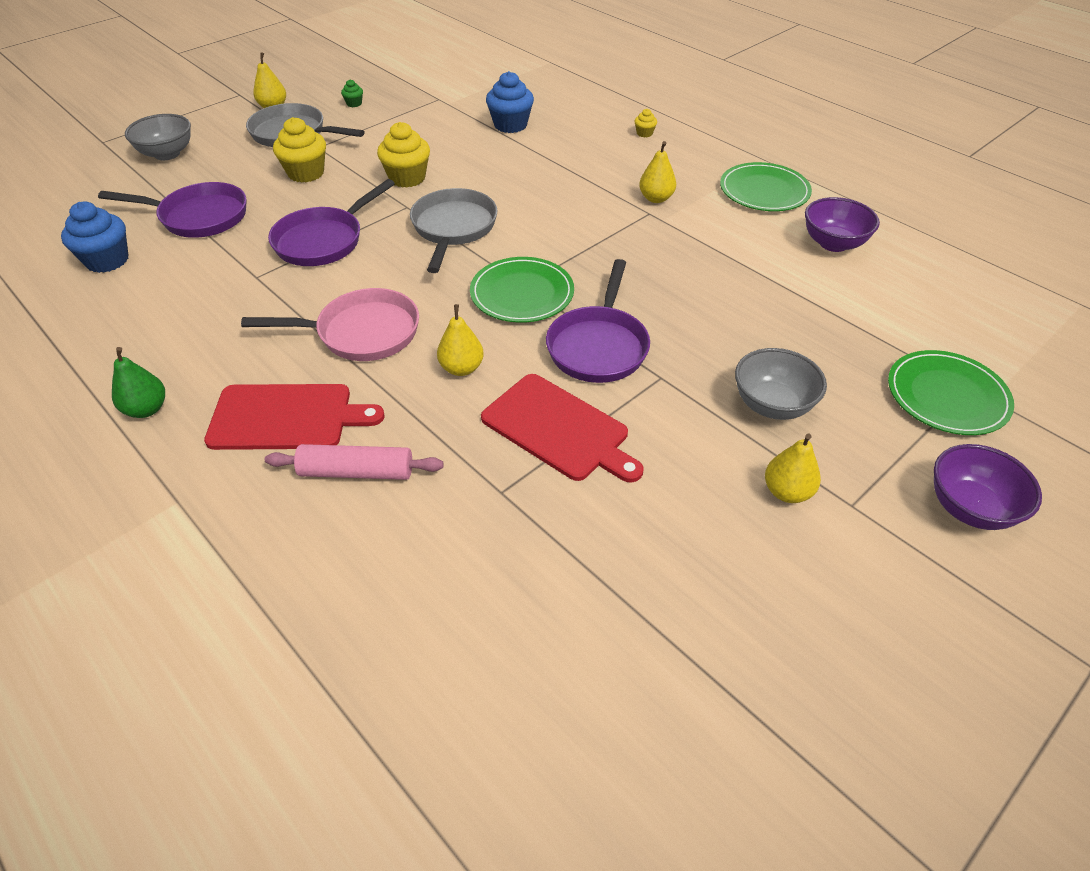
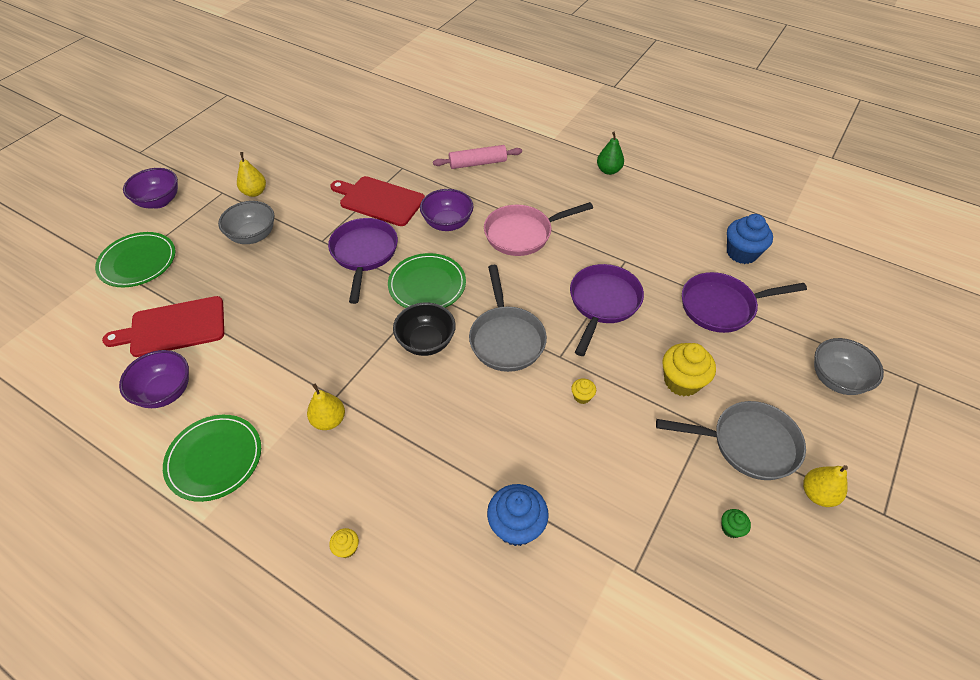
camera: 165 degrees right, 5 degrees up
red cutting board [204,384,385,450] -> red cutting board moved to [102,296,224,357]
yellow cupcake [377,122,430,188] -> yellow cupcake [571,378,596,404], size x0.47
yellow pear [437,304,484,376] -> purple bowl [420,189,474,231]
none -> black bowl [393,302,456,356]

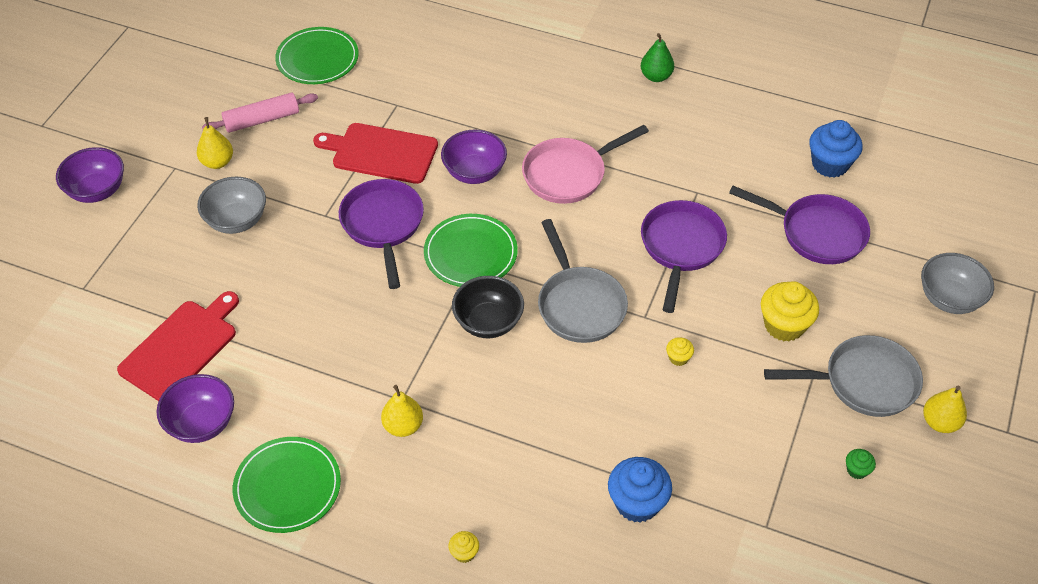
camera: 10 degrees left, 0 degrees up
green plate [95,232,175,287] -> green plate moved to [275,27,359,84]
red cutting board [102,296,224,357] -> red cutting board turned 150 degrees clockwise [117,291,239,401]
pink rolling pin [433,145,522,169] -> pink rolling pin moved to [202,93,318,133]
purple pan [682,272,807,333] -> purple pan turned 135 degrees counterclockwise [729,186,870,264]

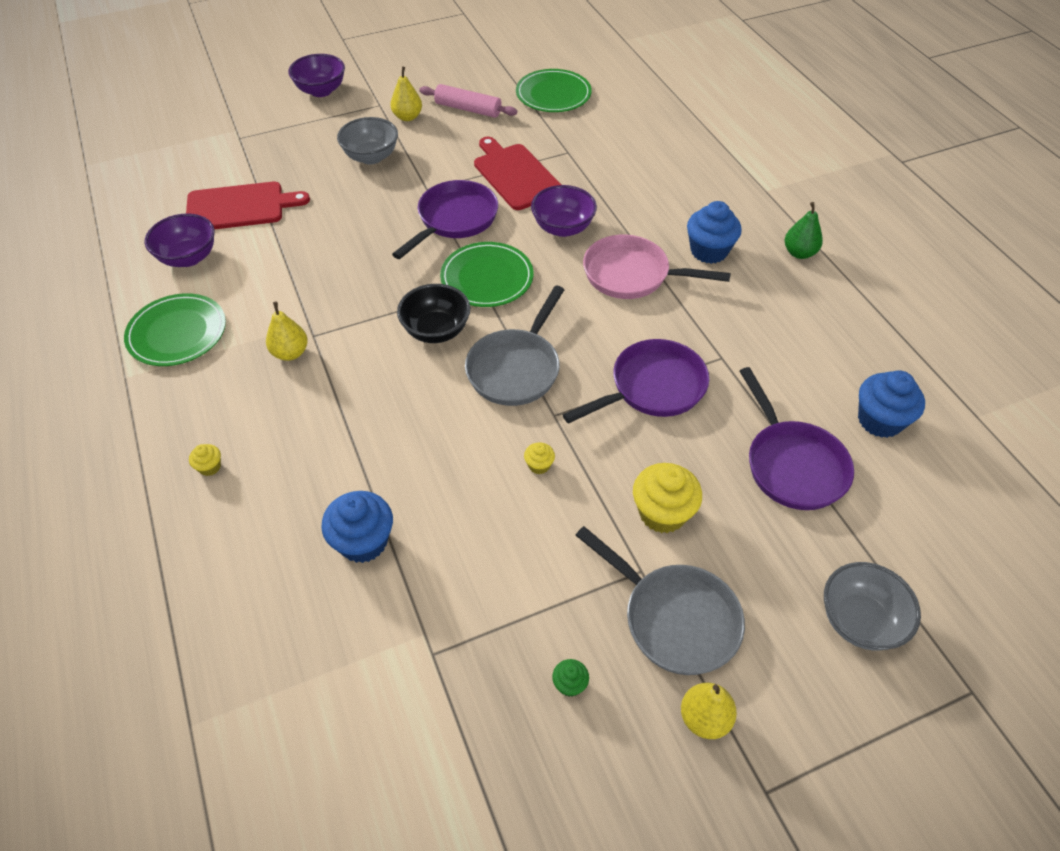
camera: 45 degrees right, 0 degrees up
none -> blue cupcake [687,201,742,264]

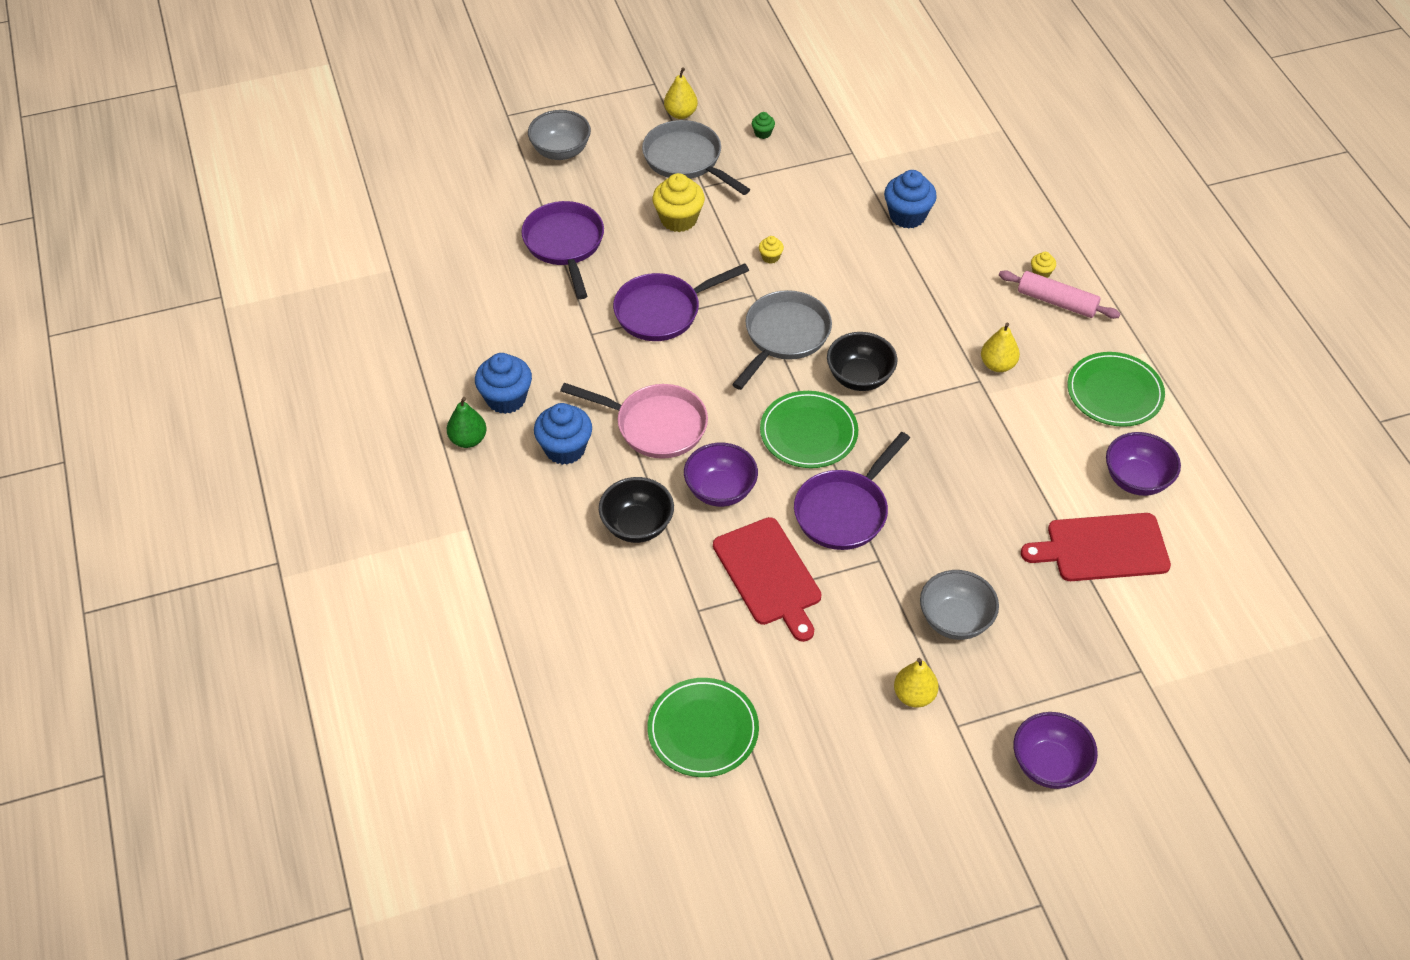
camera: 175 degrees left, 0 degrees up
pink rolling pin [419,84,517,118] -> pink rolling pin moved to [999,270,1120,319]
blue cupcake [858,370,925,438] -> blue cupcake moved to [475,353,532,414]
none -> black bowl [599,477,674,543]

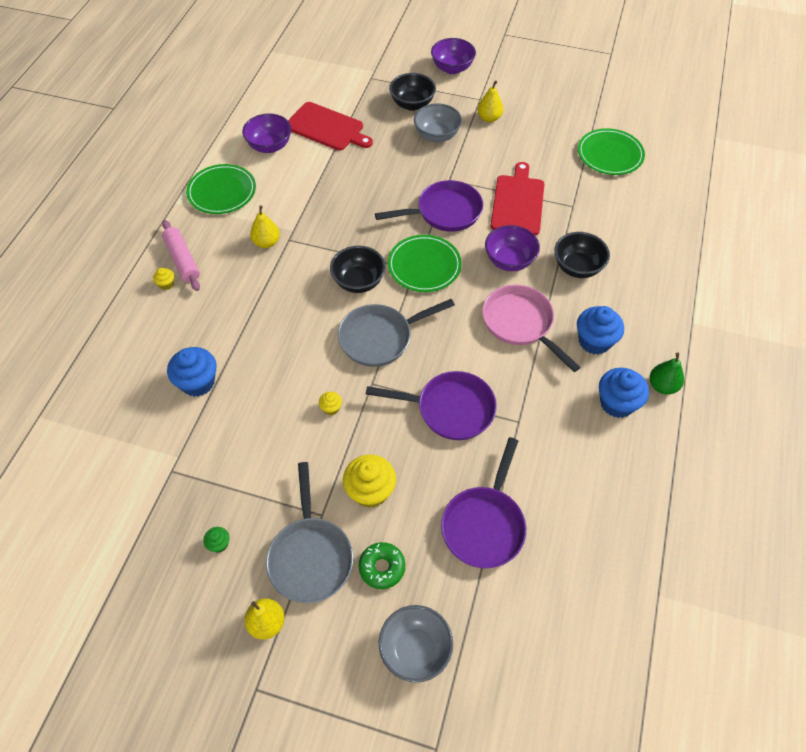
camera: 145 degrees left, 5 degrees up
none -> green donut [359,542,405,589]
none -> black bowl [389,73,436,111]

